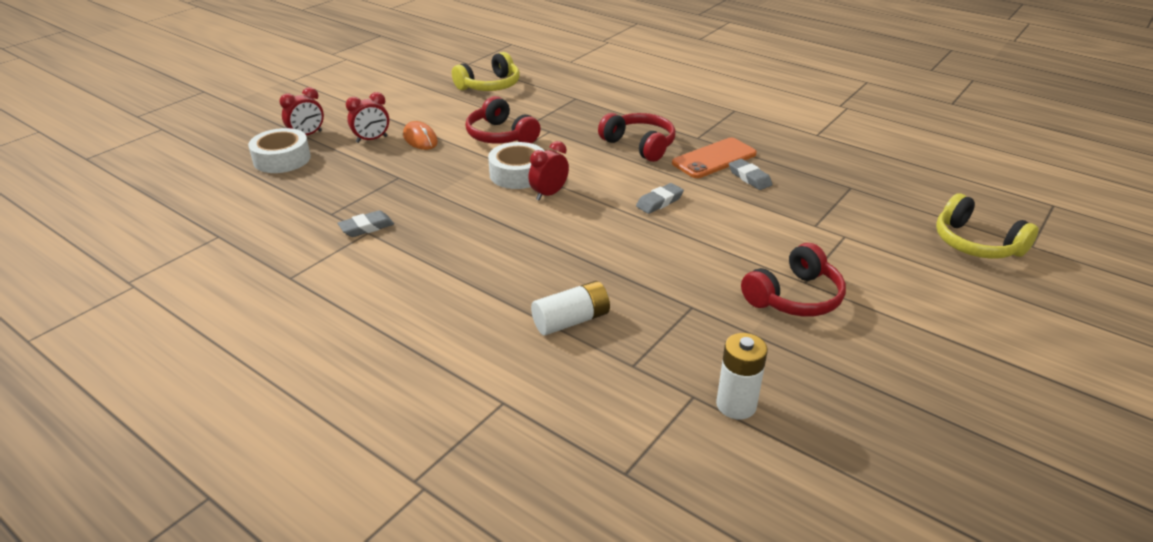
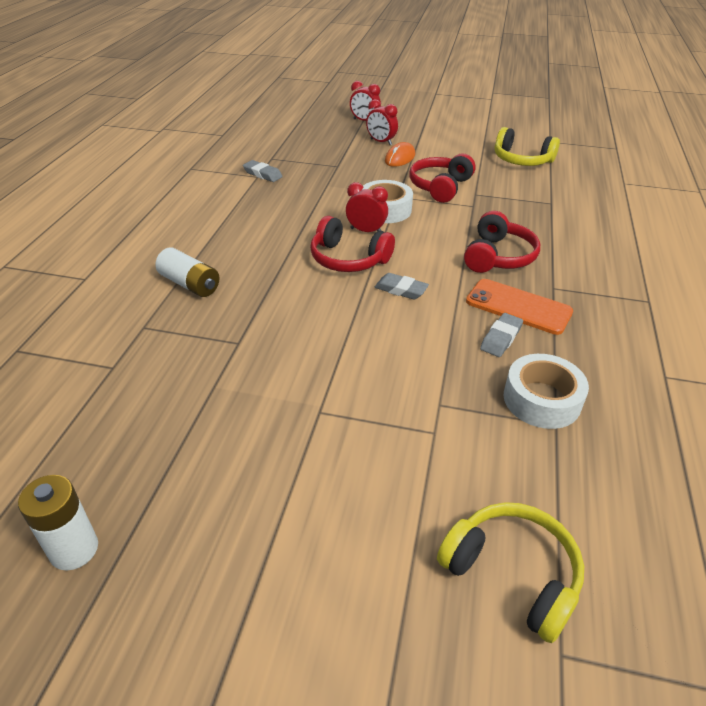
camera: 65 degrees right, 5 degrees up
white tape [248,128,311,173] -> white tape moved to [504,354,589,429]
white battery [716,333,768,419] -> white battery moved to [18,475,98,571]
red headphones [741,243,846,316] -> red headphones moved to [310,216,395,272]
yellow headphones [936,193,1039,259] -> yellow headphones turned 105 degrees clockwise [437,502,584,643]

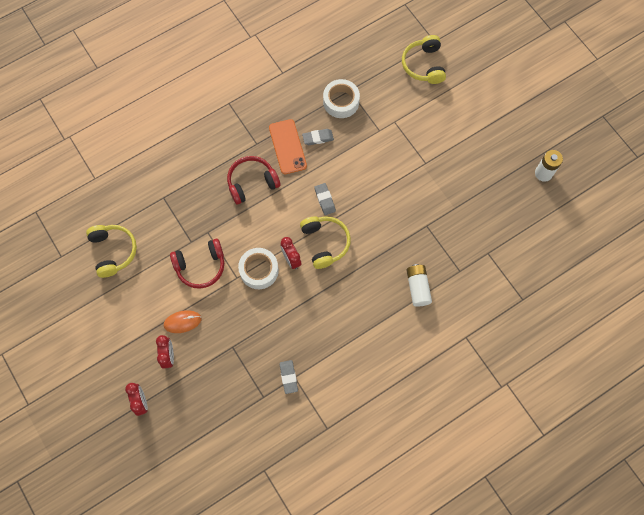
camera: 135 degrees left, 30 degrees up
red headphones [310,216,395,272] -> yellow headphones [300,216,351,269]

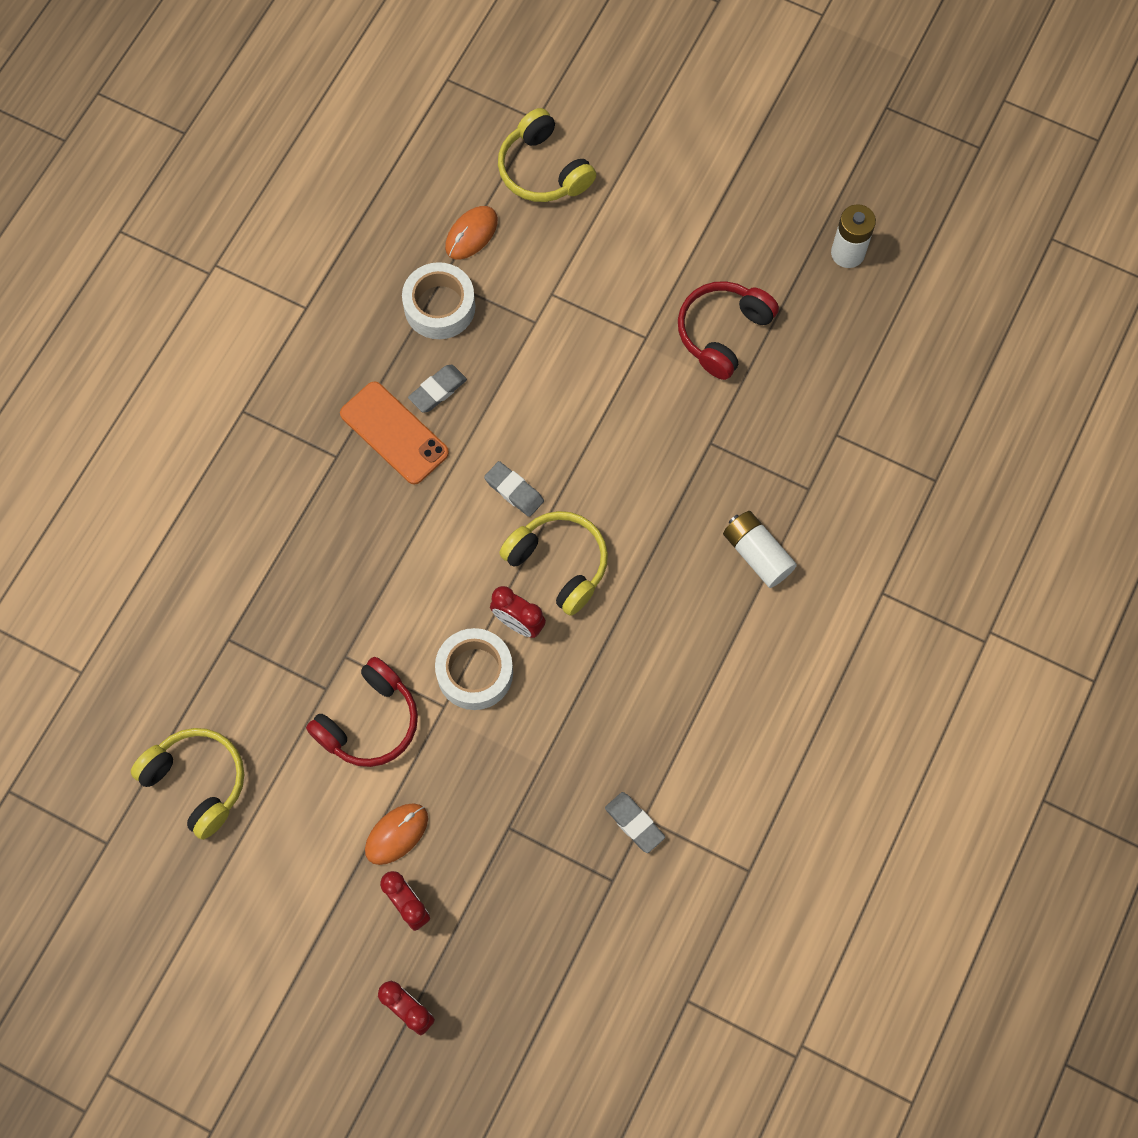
camera: 30 degrees left, 0 degrees up
red headphones [227,156,281,205] -> red headphones moved to [678,281,779,380]
none -> orange mouse [445,206,498,260]

